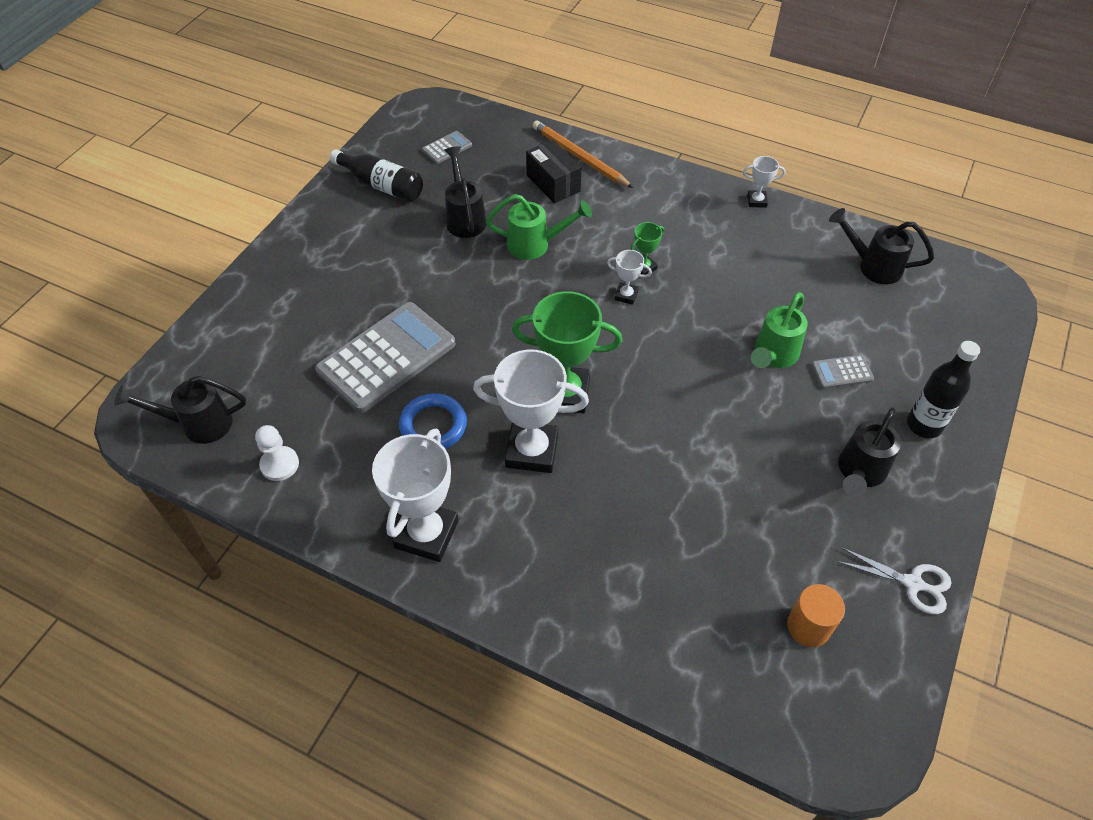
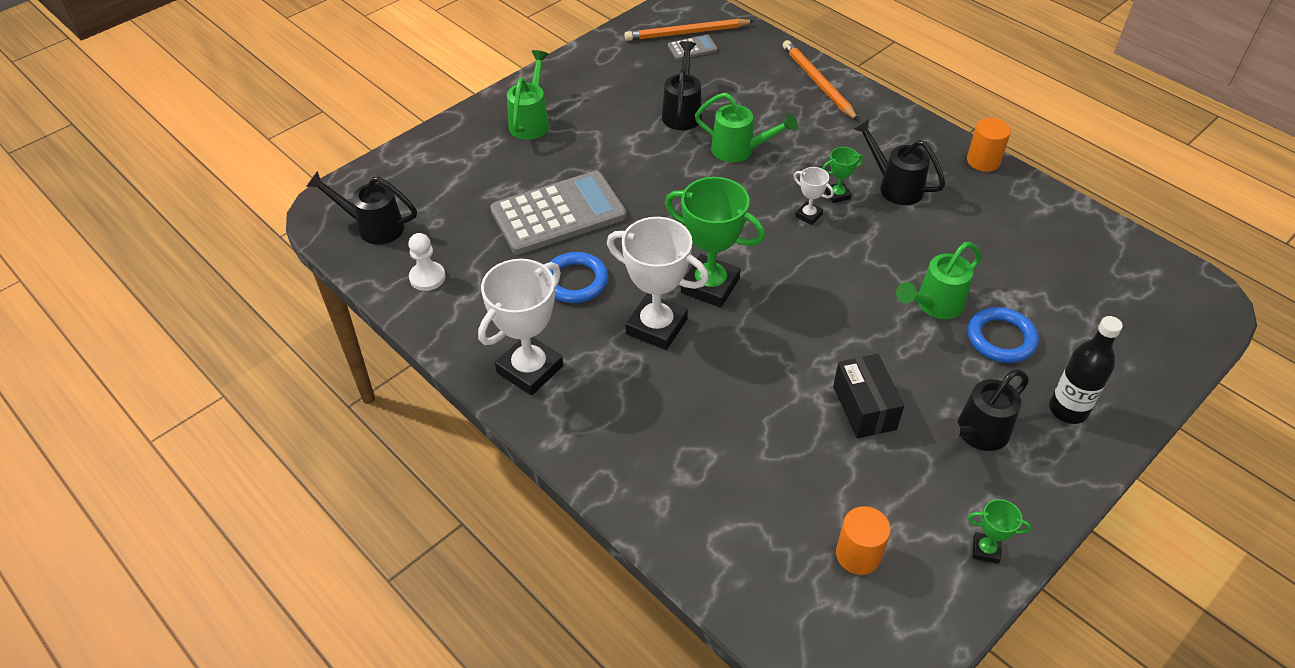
camera: 20 degrees right, 5 degrees down
black bottle [330,149,423,202] -> none
black box [526,140,582,203] -> black box moved to [833,354,904,438]
white trophy [743,156,786,208] -> orange cylinder [967,118,1011,172]
grey calculator [811,355,874,389] -> blue ring [967,307,1039,363]
black watering can [829,208,934,284] -> black watering can moved to [853,118,945,205]
white scissors [837,547,952,614] -> green trophy [968,499,1031,564]
none -> green watering can [507,50,549,140]
none -> orange pencil [624,19,754,41]

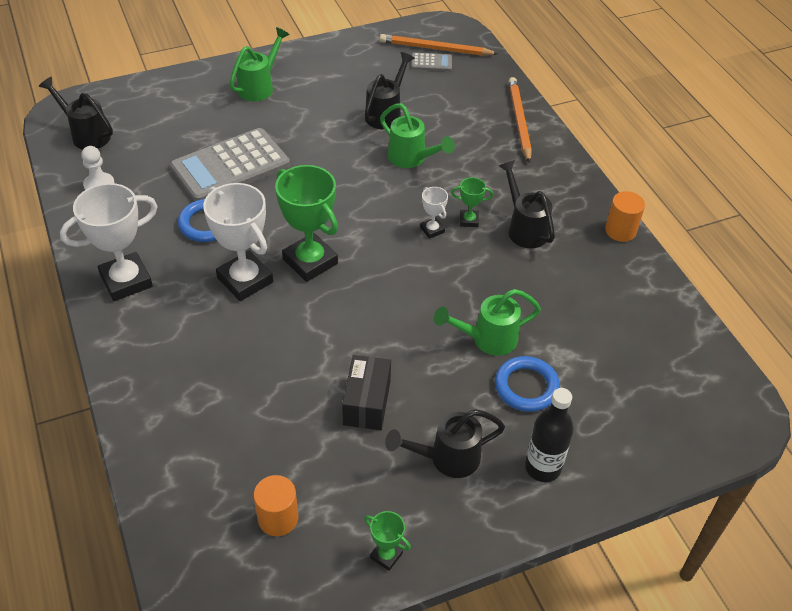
camera: 20 degrees right, 0 degrees up
grey calculator [490,171,626,254] -> grey calculator turned 150 degrees clockwise [170,128,290,201]

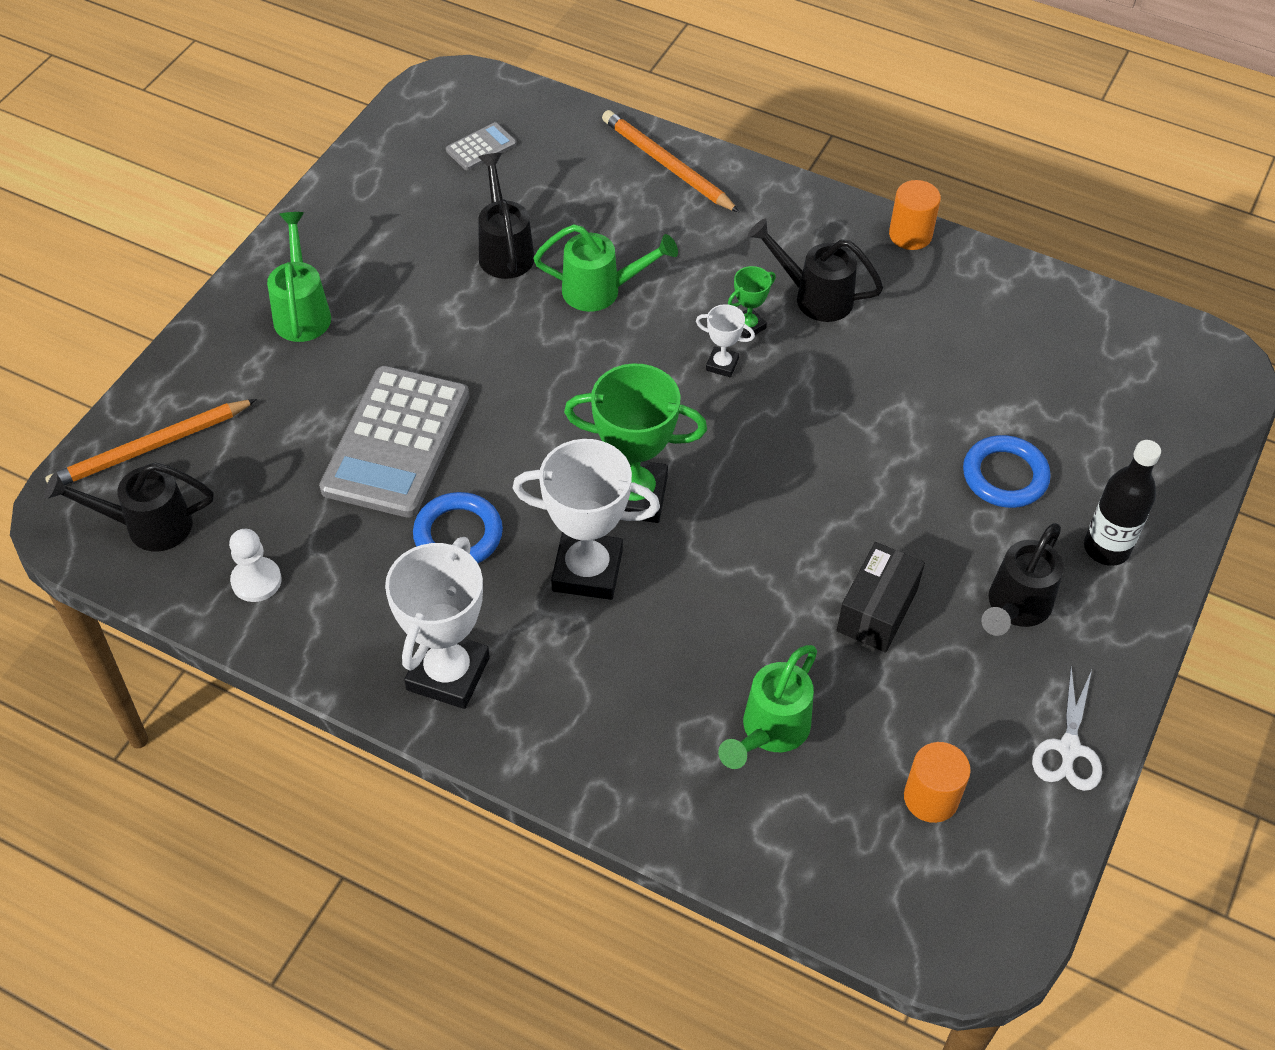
camera: 40 degrees left, 5 degrees up
black box [342,355,391,430] -> black box turned 60 degrees clockwise [836,542,925,653]
green trophy [364,511,411,571] -> white scissors [1032,667,1102,791]
orange pencil [380,34,499,56] -> orange pencil moved to [46,399,257,485]
green watering can [434,289,541,356] -> green watering can moved to [718,645,817,769]

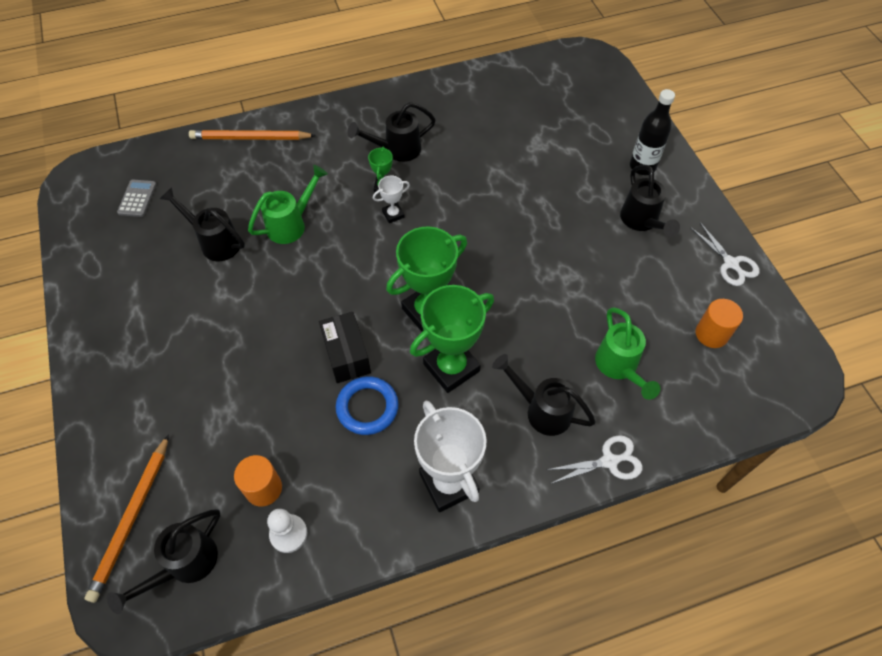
camera: 45 degrees left, 5 degrees up
green watering can [267,212,331,342] -> none
grey calculator [319,366,469,518] -> none
white trophy [512,439,660,600] -> green trophy [410,285,494,393]
black box [836,542,925,653] -> black box moved to [319,312,371,383]
orange cylinder [889,180,941,250] -> orange cylinder moved to [234,455,282,506]
blue ring [963,435,1051,508] -> none
none -> black watering can [492,354,596,436]
none -> white scissors [547,435,642,484]

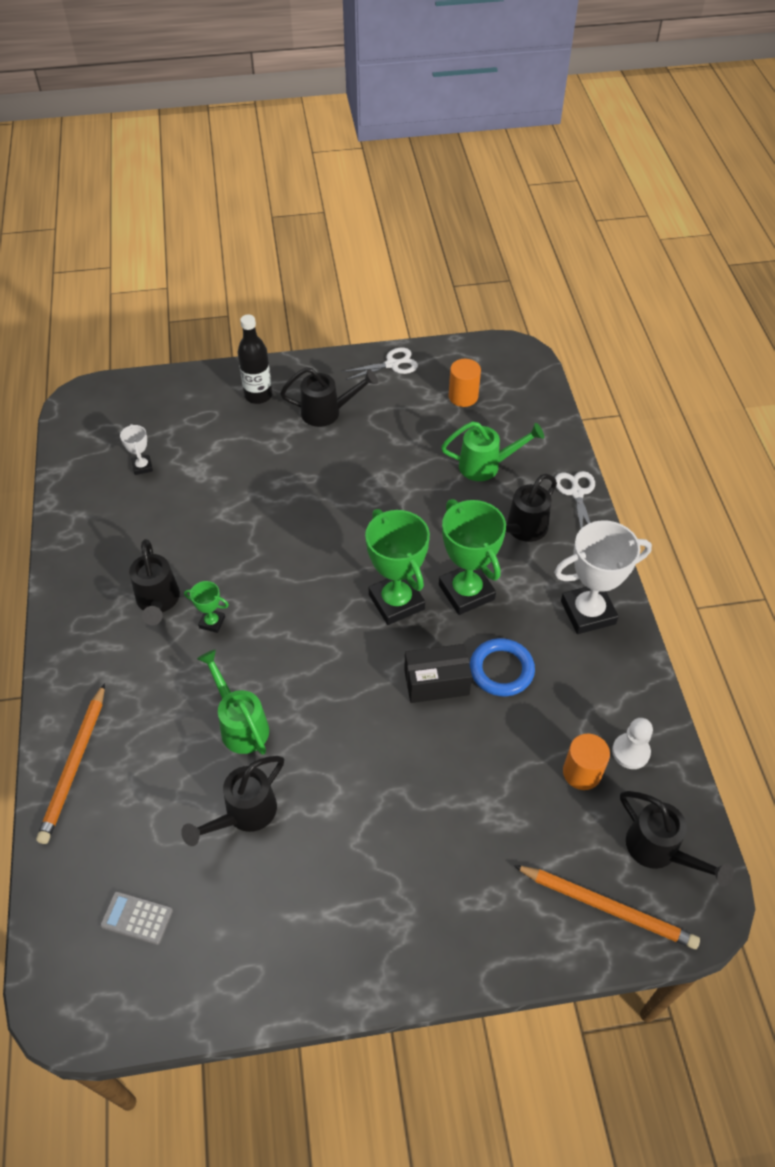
camera: 80 degrees left, 5 degrees down
white trophy [373,175,410,223] -> white trophy moved to [120,424,153,475]

